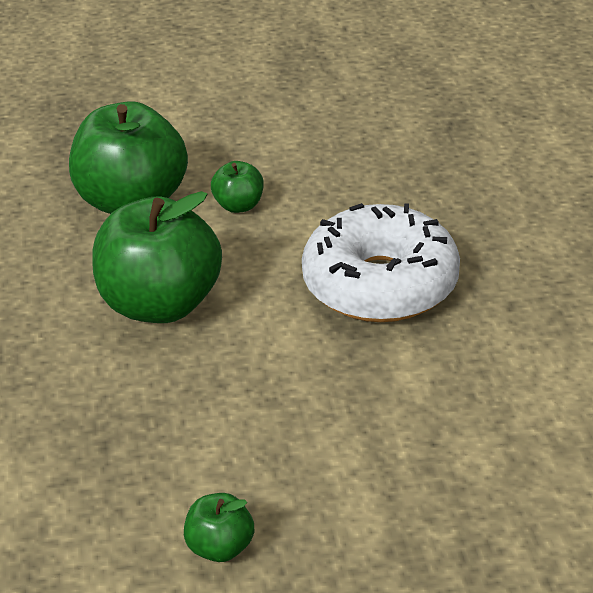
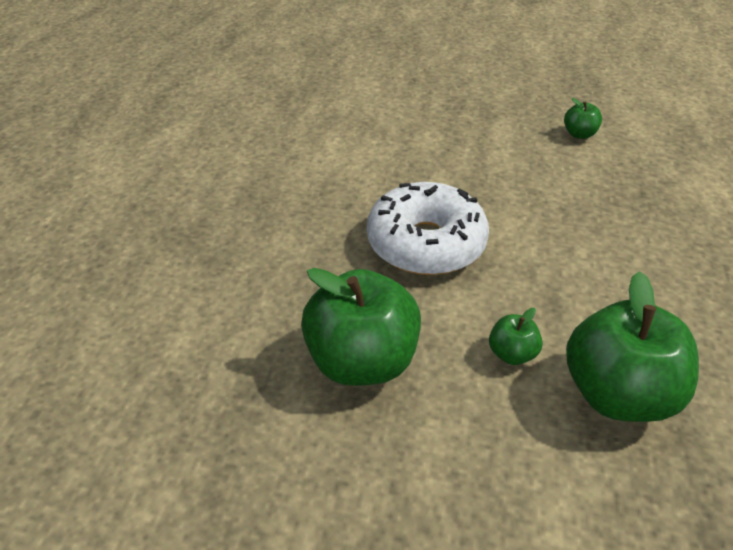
camera: 160 degrees left, 5 degrees up
green apple [92,191,222,323] -> green apple moved to [301,268,421,386]

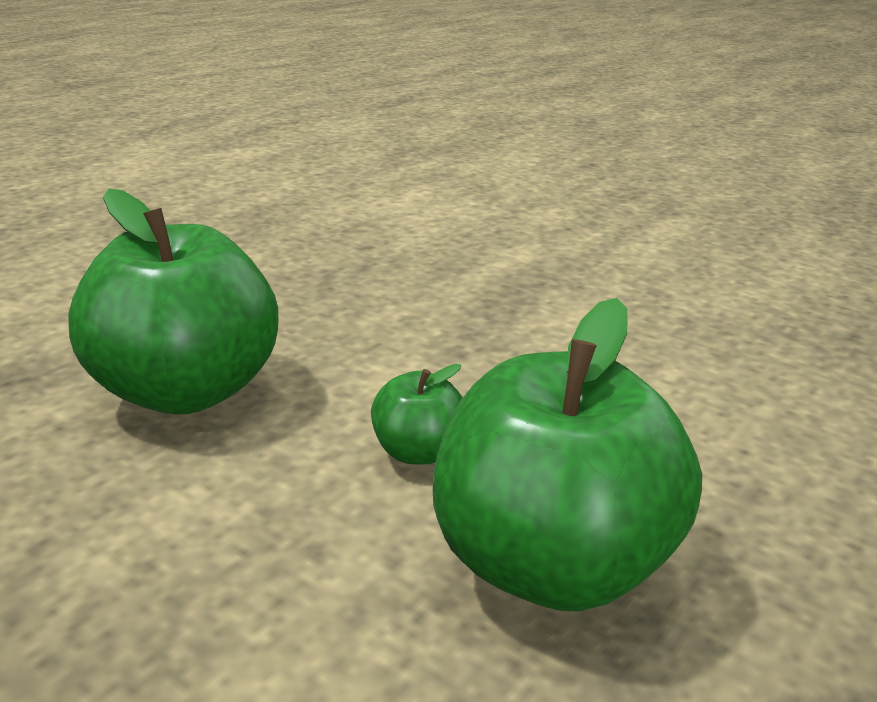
camera: 25 degrees right, 15 degrees down
white donut [367,182,489,275] -> none
green apple [564,98,602,139] -> none

